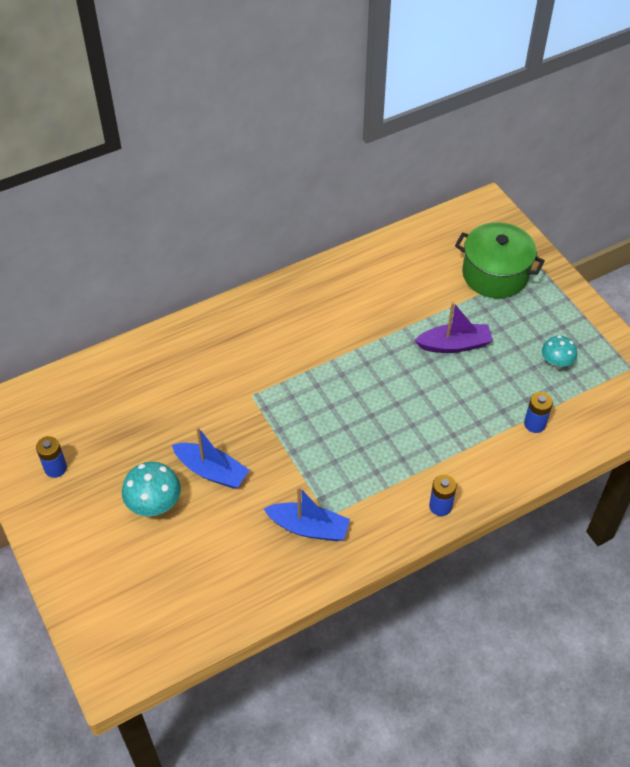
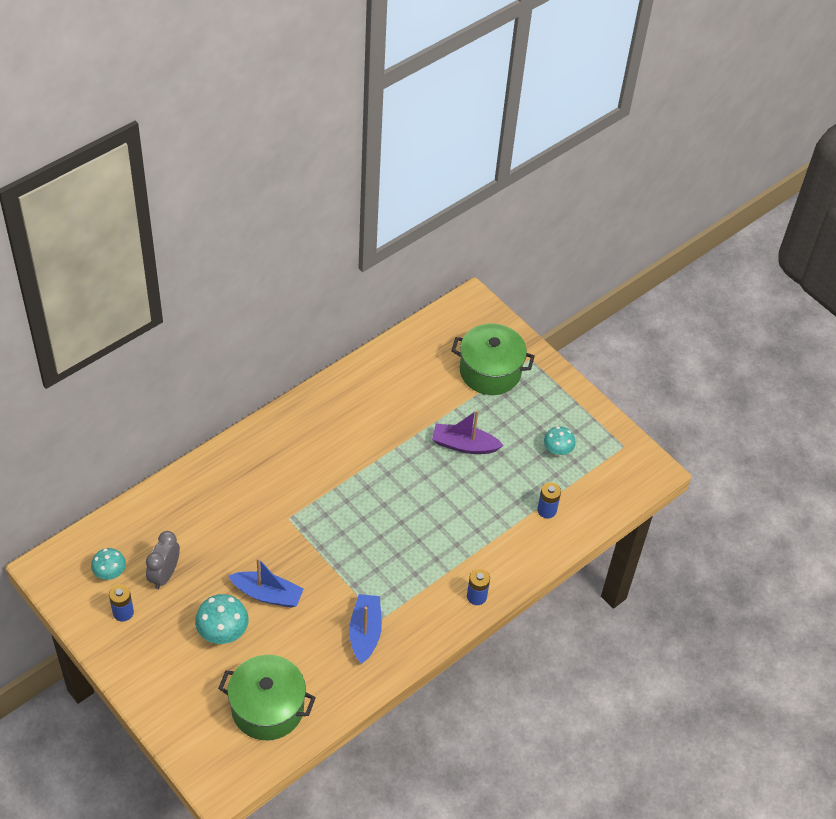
camera: 15 degrees left, 0 degrees up
blue boat [264,486,350,541] -> blue boat turned 90 degrees counterclockwise [349,594,382,664]
purple boat [415,302,493,353] -> purple boat turned 150 degrees counterclockwise [432,410,504,454]
none -> turquoise mushroom [91,548,126,580]
none -> grey clock [146,531,180,589]
none -> green pot [218,655,316,740]

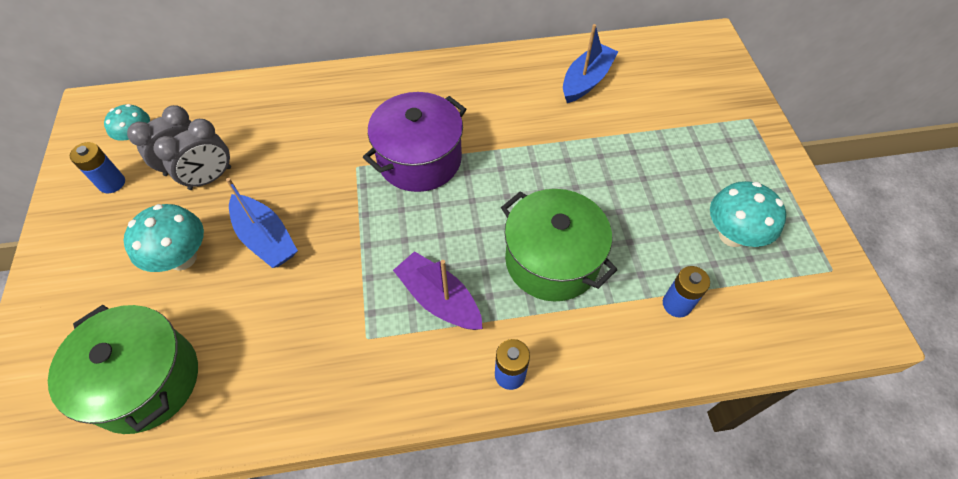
camera: 35 degrees right, 5 degrees up
blue boat [349,594,382,664] -> blue boat moved to [563,24,618,103]
purple boat [432,410,504,454] -> purple boat moved to [393,251,483,330]
green pot [451,324,535,395] -> green pot moved to [501,189,617,301]
turquoise mushroom [544,426,576,456] -> turquoise mushroom [710,181,786,247], size x1.51
none -> grey clock [154,119,231,190]
none -> purple pot [363,92,467,192]

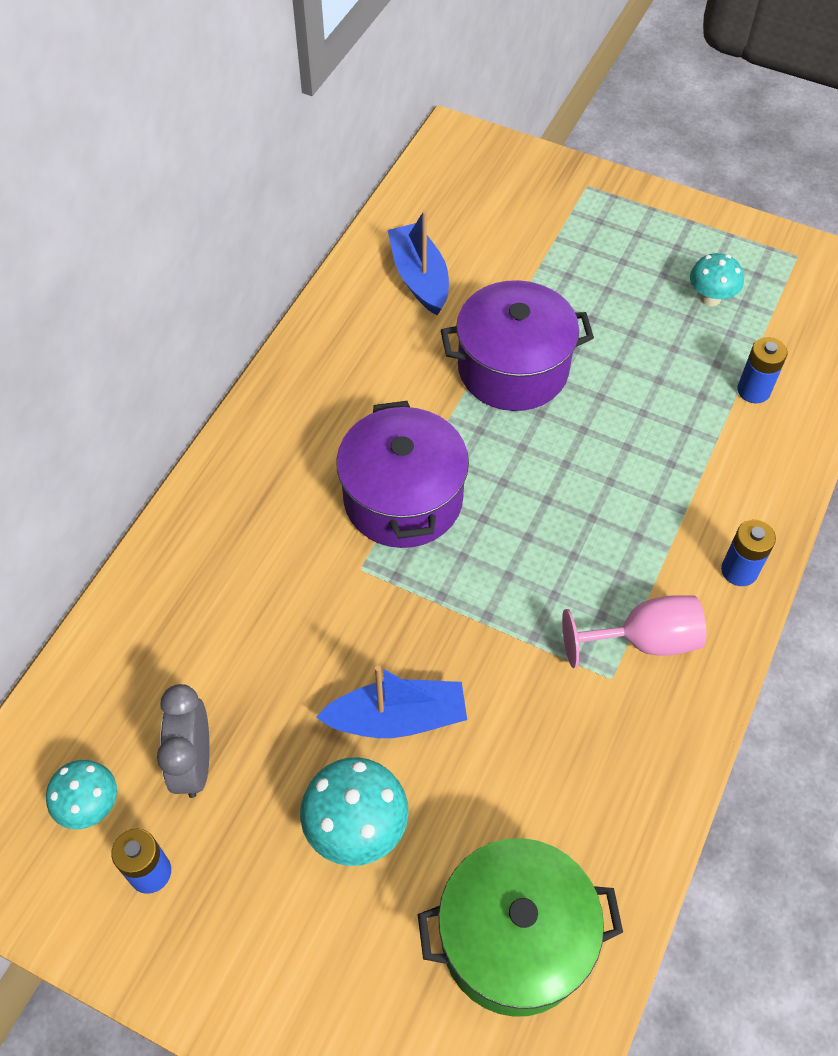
camera: 55 degrees left, 0 degrees up
grey clock [154,119,231,190] -> none
purple boat [393,251,483,330] -> none
green pot [501,189,617,301] -> none
turquoise mushroom [710,181,786,247] -> turquoise mushroom [690,253,744,306], size x0.66
none -> purple pot [441,280,594,411]
none -> pink goblet [562,595,706,668]

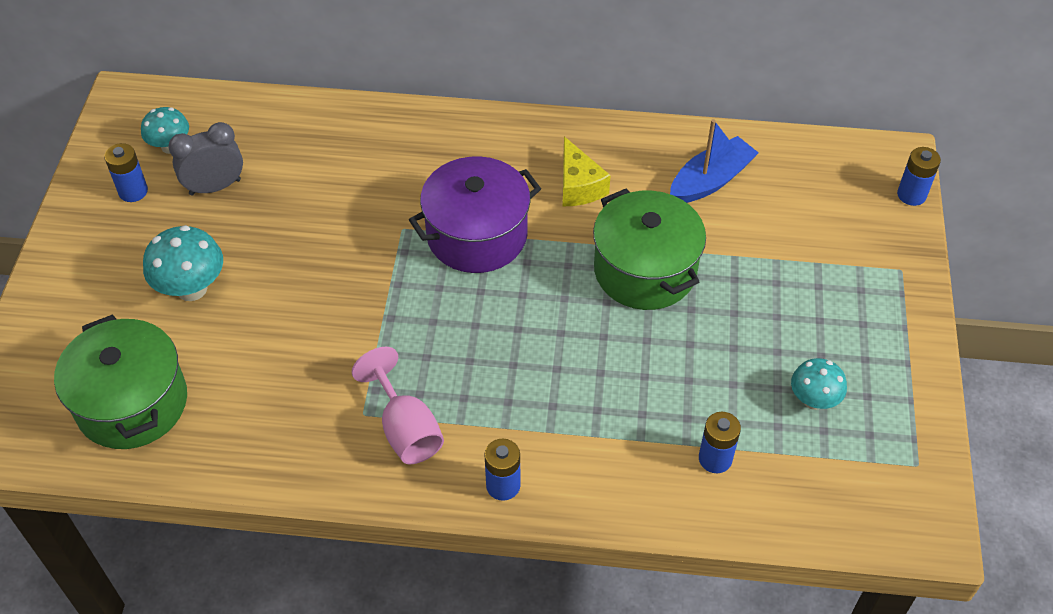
camera: 70 degrees right, 5 degrees down
blue boat [316,665,467,738] -> none
purple pot [441,280,594,411] -> green pot [593,189,706,310]
none -> yellow cheese [563,136,611,206]
none -> blue battery [897,147,941,206]

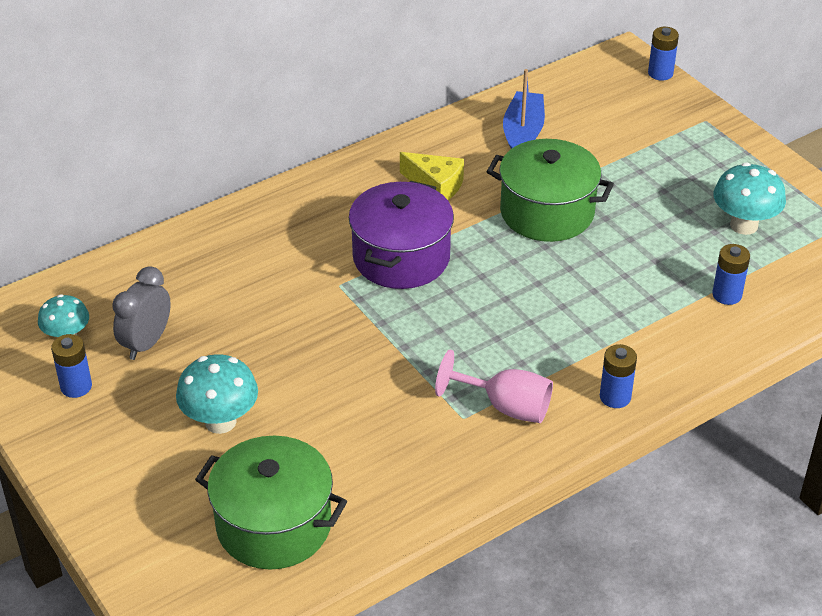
camera: 40 degrees left, 10 degrees down
turquoise mushroom [791,358,847,410] -> turquoise mushroom [714,162,786,235], size x1.51

